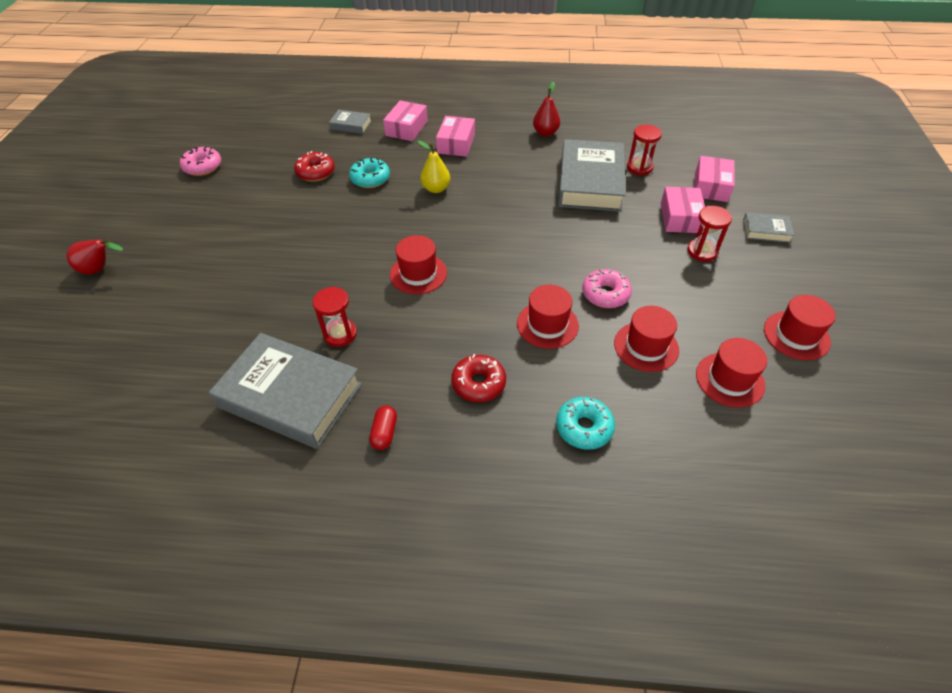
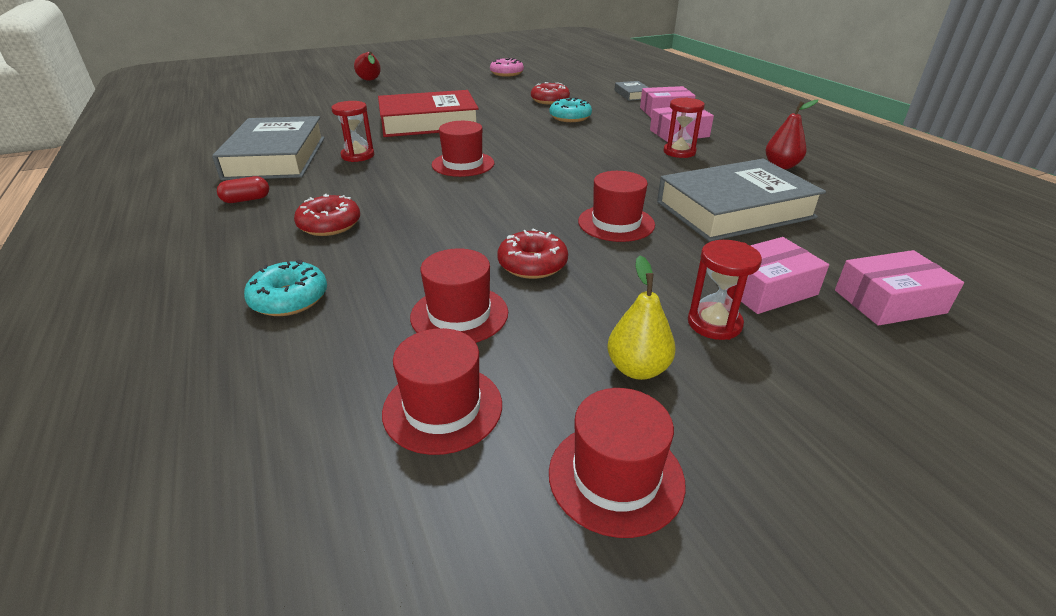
camera: 60 degrees right, 15 degrees down
yellow pear [418,140,450,193] -> yellow pear moved to [607,255,676,380]
red hat [517,285,579,349] -> red hat moved to [578,171,655,242]
pink donut [582,269,632,308] -> red donut [497,229,568,279]
red hourglass [627,125,662,175] -> red hourglass moved to [663,97,705,158]
grey book [743,212,795,243] -> none
none -> red book [378,90,479,137]

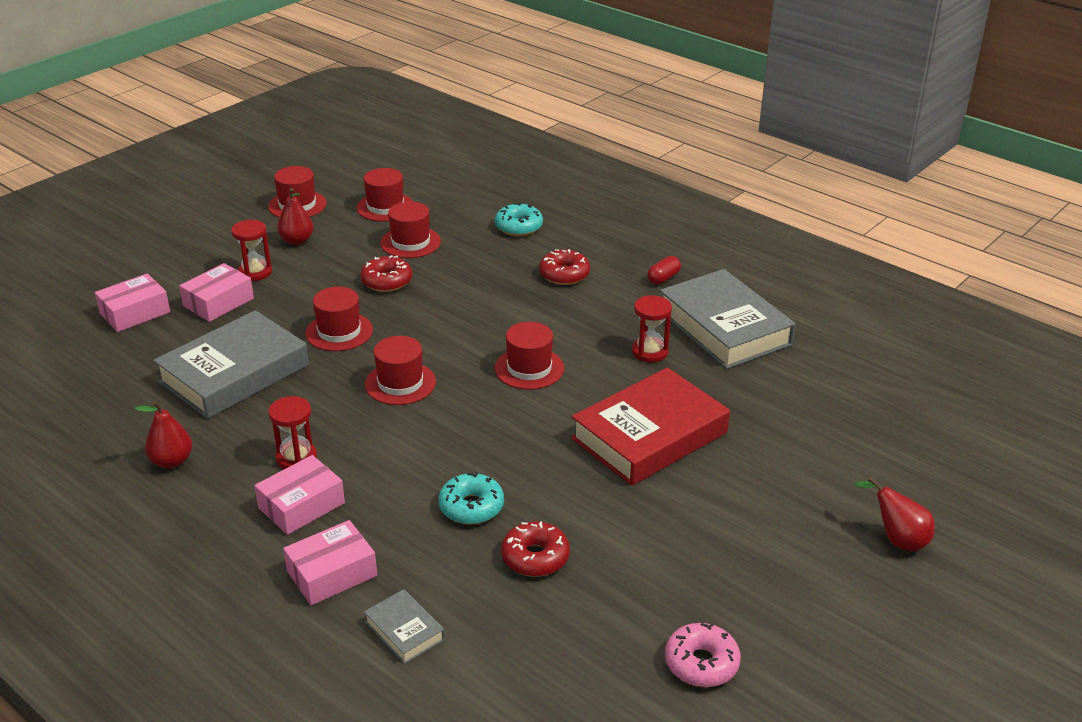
camera: 155 degrees right, 0 degrees up
yellow pear [607,255,676,380] -> red pear [277,188,314,245]
none -> red hat [365,336,436,405]

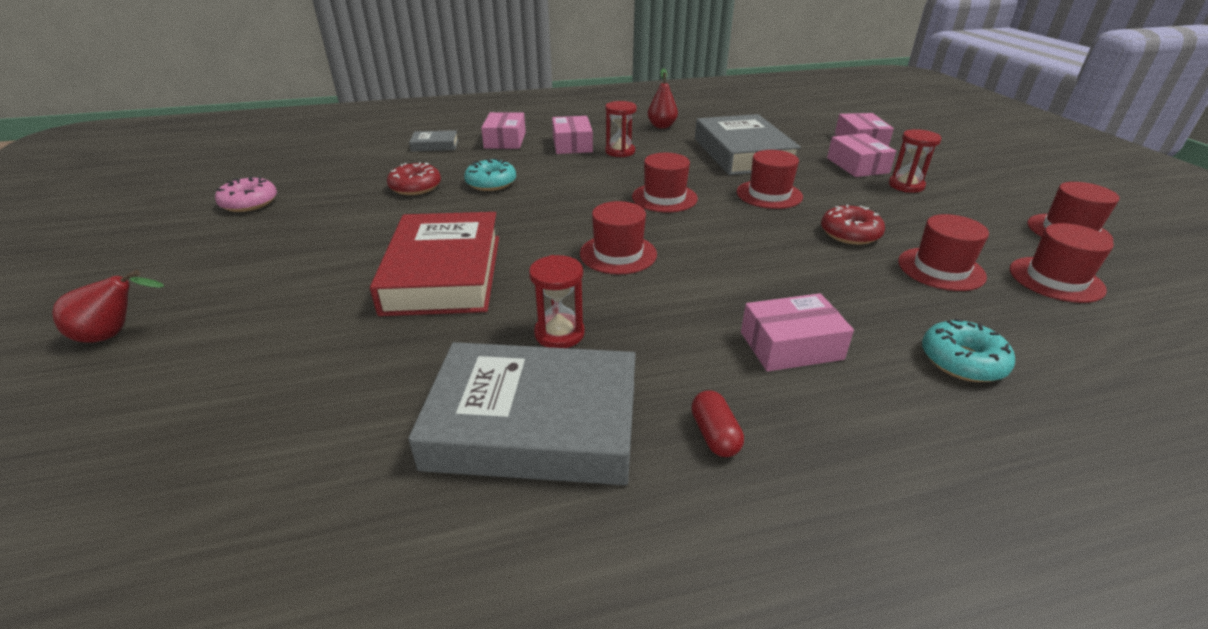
camera: 125 degrees right, 0 degrees up
red pear [277,188,314,245] -> none
red donut [539,249,590,285] -> pink box [741,293,854,372]

